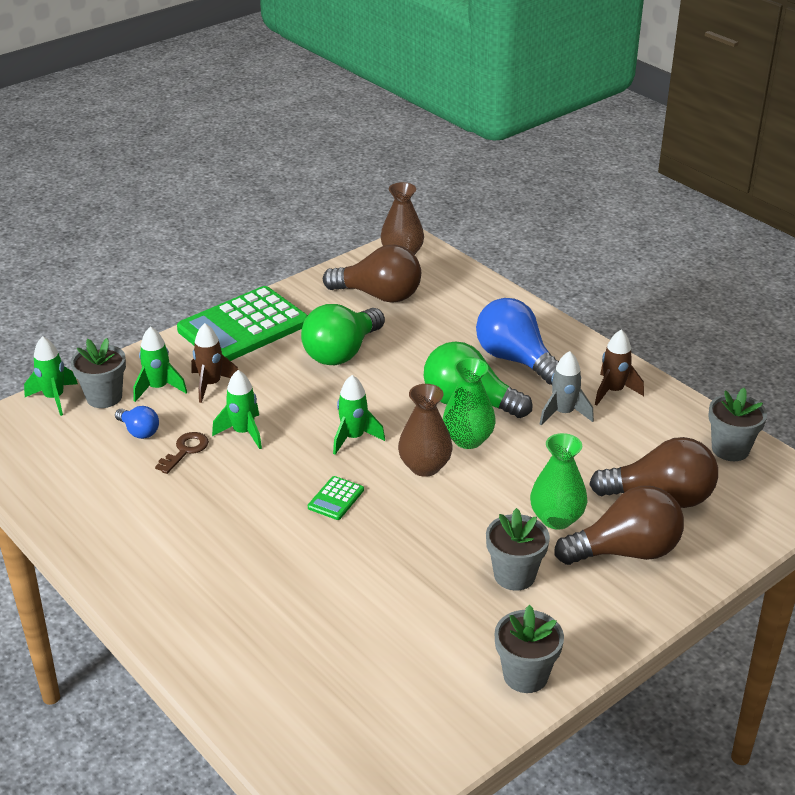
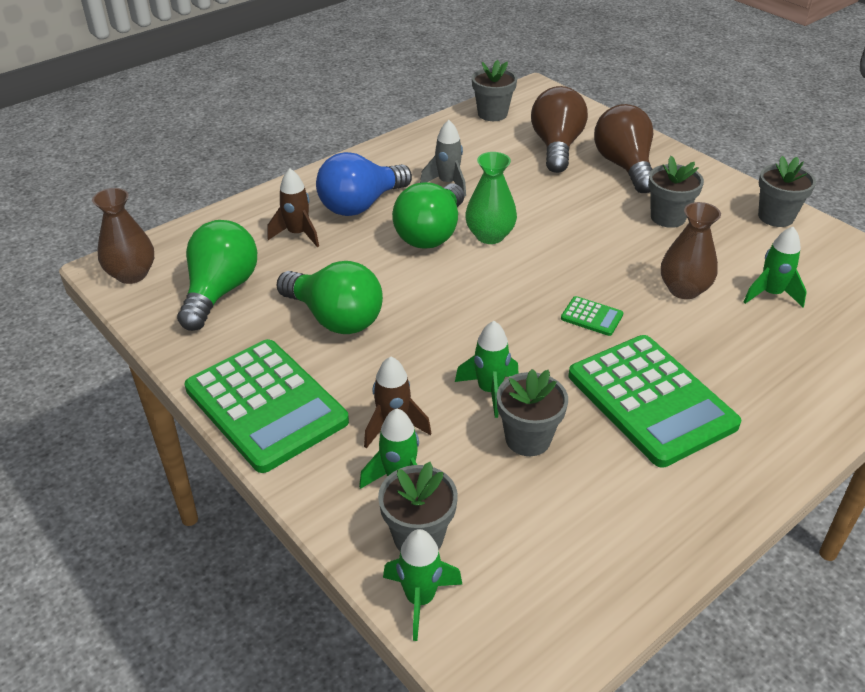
camera: 90 degrees left, 5 degrees up
blue light bulb [115,406,159,439] -> none
brown key [155,432,209,474] -> grey flower pot [497,369,568,456]
brown light bulb [323,245,421,302] -> green light bulb [177,220,257,331]
green rocket [333,375,385,455] -> green rocket moved to [744,227,807,307]
brown vase [398,384,452,477] -> brown vase moved to [661,202,721,299]
green vase [530,433,587,530] -> none
brown rocket [595,330,644,406] -> brown rocket moved to [267,169,319,247]
none -> green calculator [568,335,742,468]

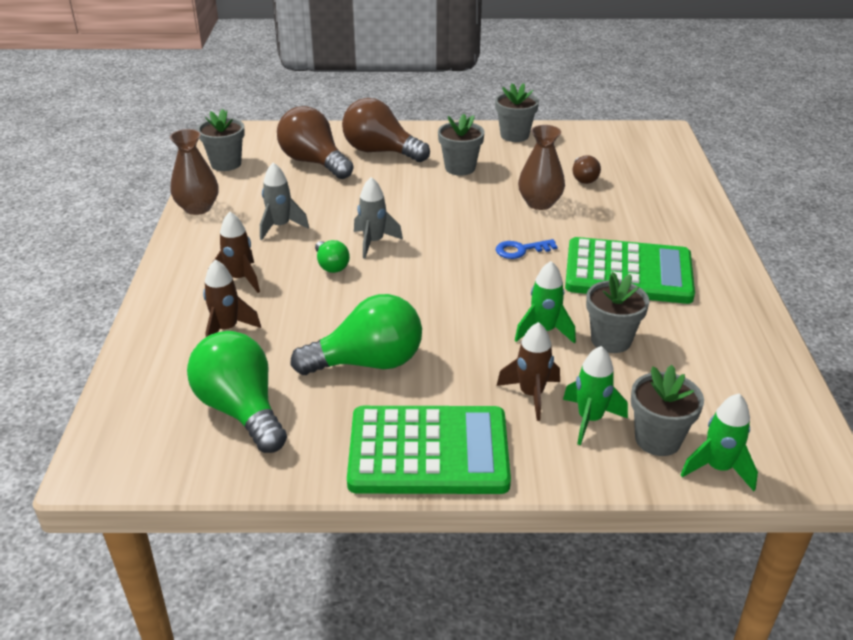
camera: 50 degrees left, 5 degrees down
brown vase [92,188,154,284] -> brown vase moved to [170,129,218,215]
blue light bulb [316,152,412,216] -> brown rocket [214,212,260,293]
green light bulb [392,182,464,248] -> green light bulb [315,240,350,273], size x0.50
green vase [465,152,517,244] -> grey rocket [354,177,403,259]
green calculator [561,296,623,336] -> blue key [495,239,558,259]
green rocket [744,227,807,307] -> brown light bulb [573,155,601,184]

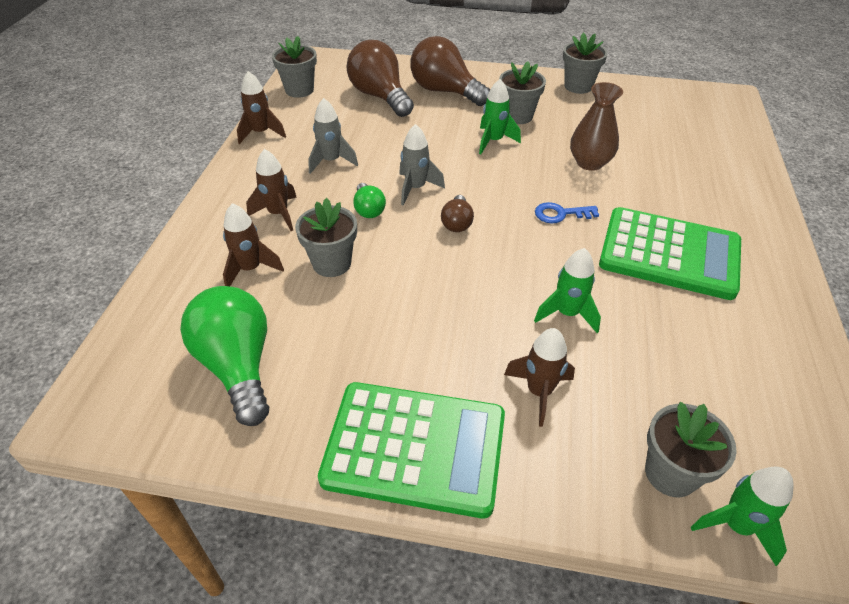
camera: 10 degrees right, 10 degrees up
brown vase [170,129,218,215] -> brown rocket [237,71,286,144]
green light bulb [290,294,422,375] -> none
green rocket [563,346,628,445] -> green rocket moved to [479,79,521,154]
brown light bulb [573,155,601,184] -> brown light bulb moved to [441,195,474,232]
grey flower pot [586,272,650,353] -> grey flower pot moved to [295,198,357,277]

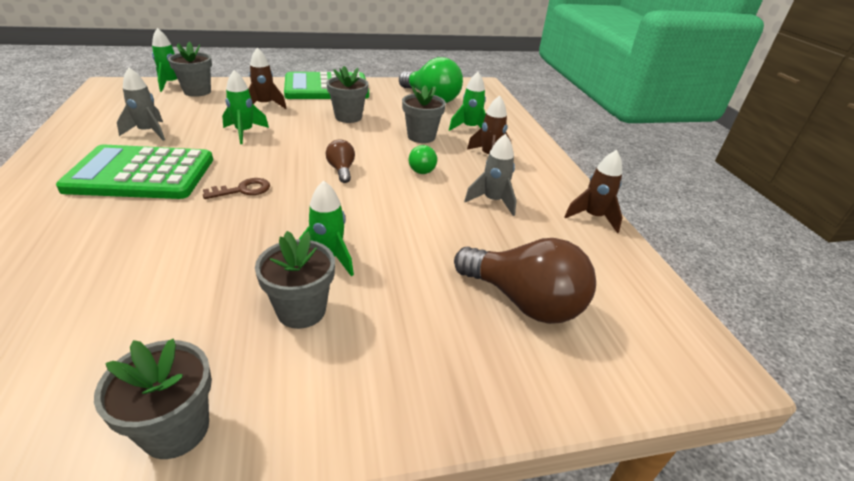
camera: 155 degrees right, 10 degrees down
brown rocket [223,203,284,286] -> green rocket [449,72,486,131]
grey flower pot [272,36,317,98] -> grey flower pot moved to [326,66,368,123]
green light bulb [353,183,386,218] -> green light bulb turned 135 degrees counterclockwise [409,145,437,174]
grey rocket [399,124,445,206] -> grey rocket moved to [117,68,165,141]
brown light bulb [410,36,490,106] -> none
blue key [535,202,599,224] -> brown key [203,178,270,199]
brown vase [570,82,623,171] -> none

